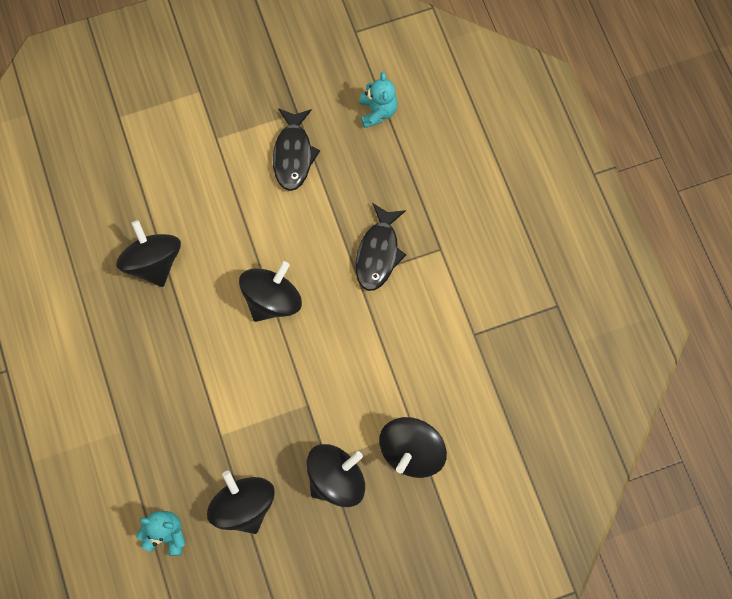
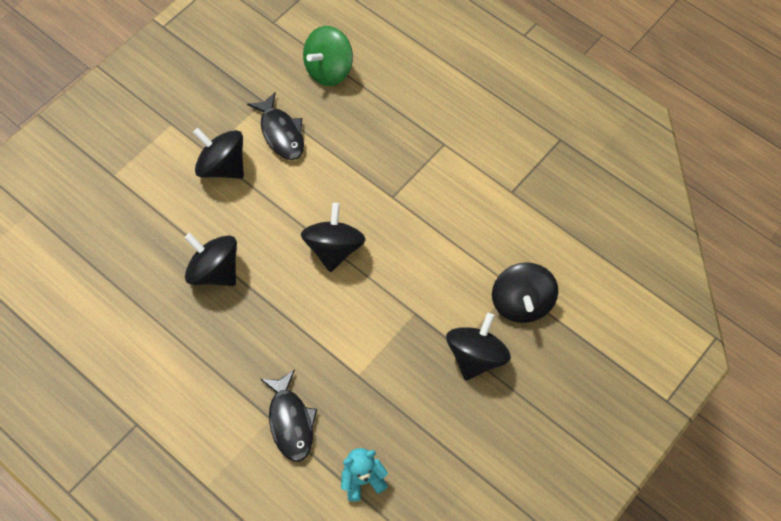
camera: 30 degrees left, 10 degrees down
black spinning top [207,471,275,534] -> black spinning top moved to [193,128,244,179]
black fish [355,203,406,291] -> black fish moved to [260,369,317,462]
turquoise teddy bear [359,72,398,128] -> green spinning top [303,26,353,86]

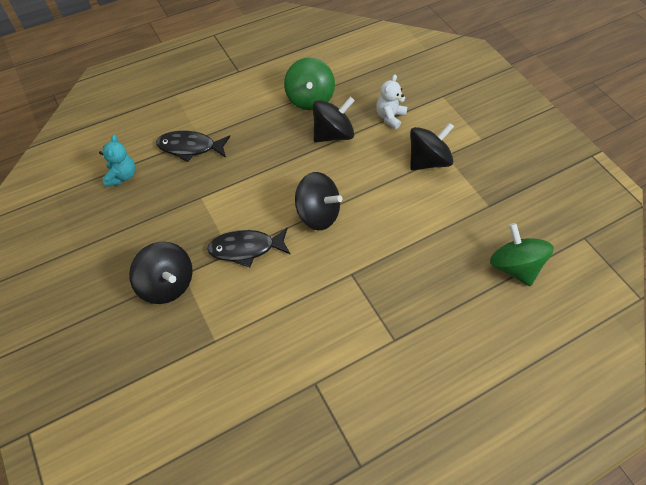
camera: 110 degrees right, 5 degrees down
black fish [247,92,304,160] -> black fish moved to [207,228,291,267]
black spinning top [492,262,558,323] -> none
none -> green spinning top [284,58,335,110]
none -> white teddy bear [376,74,407,129]

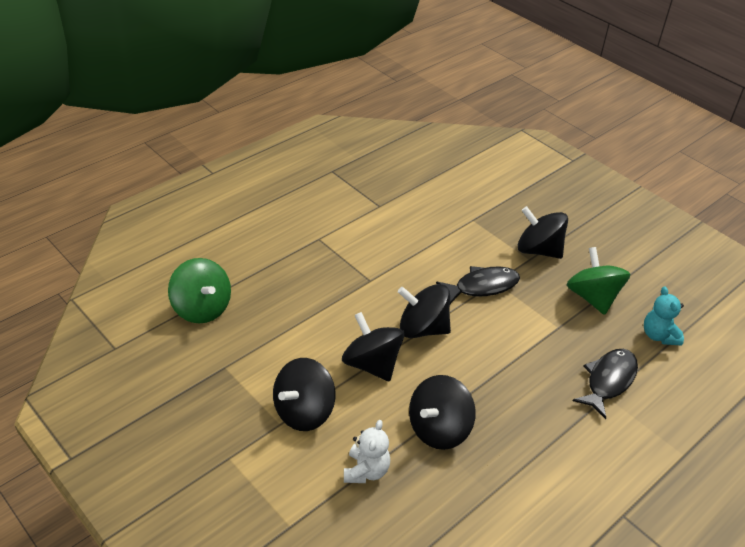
camera: 165 degrees right, 15 degrees down
black fish [156,131,230,162] -> black fish turned 45 degrees counterclockwise [573,349,638,419]
green spinning top [284,58,335,110] -> green spinning top moved to [567,247,630,315]
none -> black spinning top [342,312,405,382]

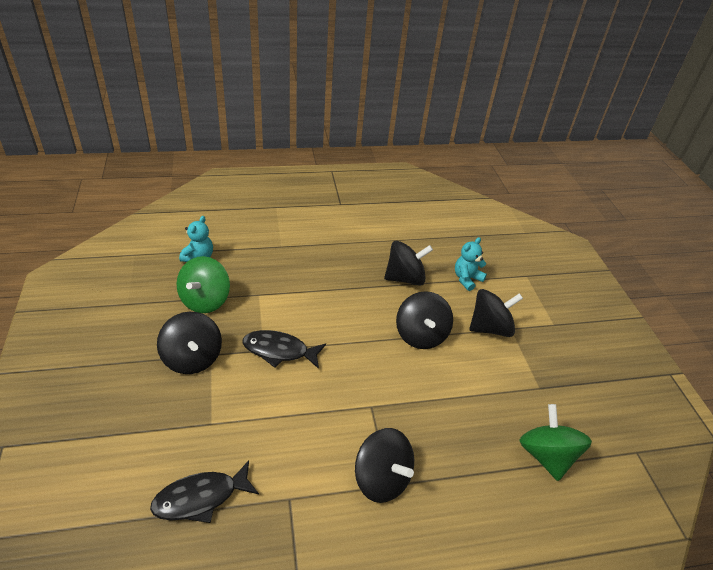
camera: 150 degrees left, 0 degrees up
white teddy bear [344,420,390,483] -> turquoise teddy bear [455,237,487,291]
black spinning top [398,284,451,338] -> black spinning top moved to [355,428,414,503]
black fish [573,349,638,419] -> black fish moved to [150,460,259,523]

